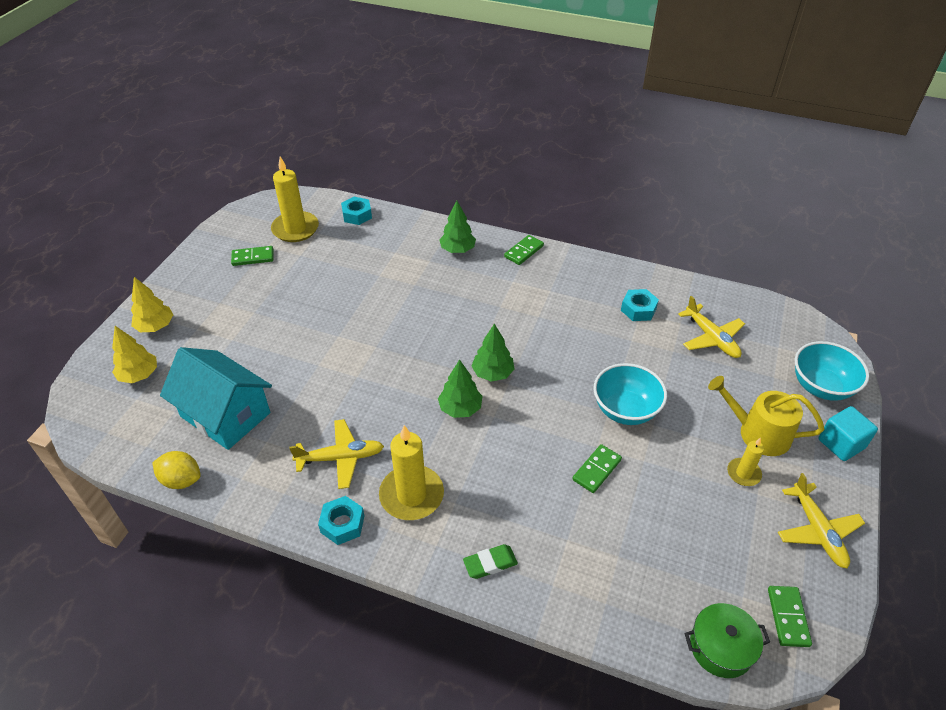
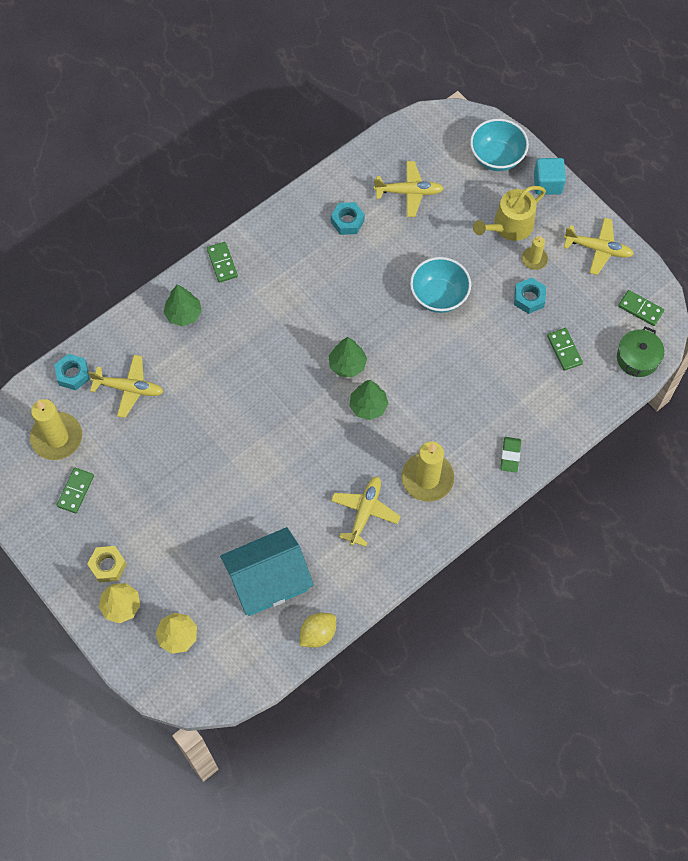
camera: 60 degrees left, 20 degrees up
turquoise nut [318,496,365,545] -> turquoise nut moved to [514,277,546,314]
green domino [572,444,622,493] -> green domino moved to [547,328,583,371]
none -> yellow nut [87,546,127,583]
none -> yellow plane [88,355,164,418]

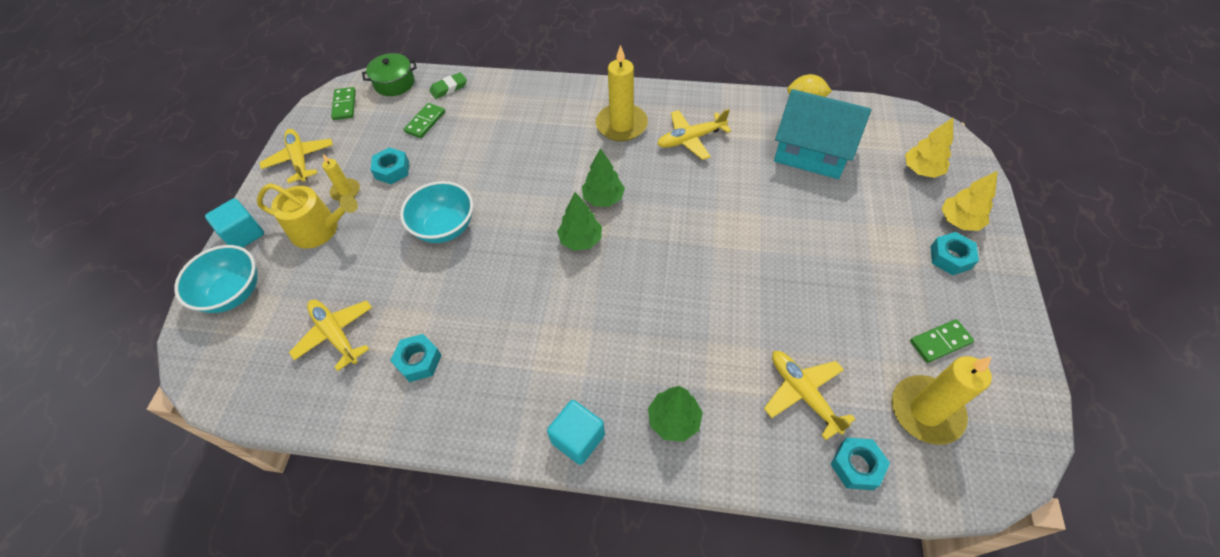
camera: 130 degrees left, 10 degrees down
yellow nut [87,546,127,583] -> turquoise nut [930,232,979,275]
green domino [207,242,238,283] -> turquoise cube [547,400,605,465]
green eraser [500,437,521,473] -> green eraser moved to [429,72,467,99]

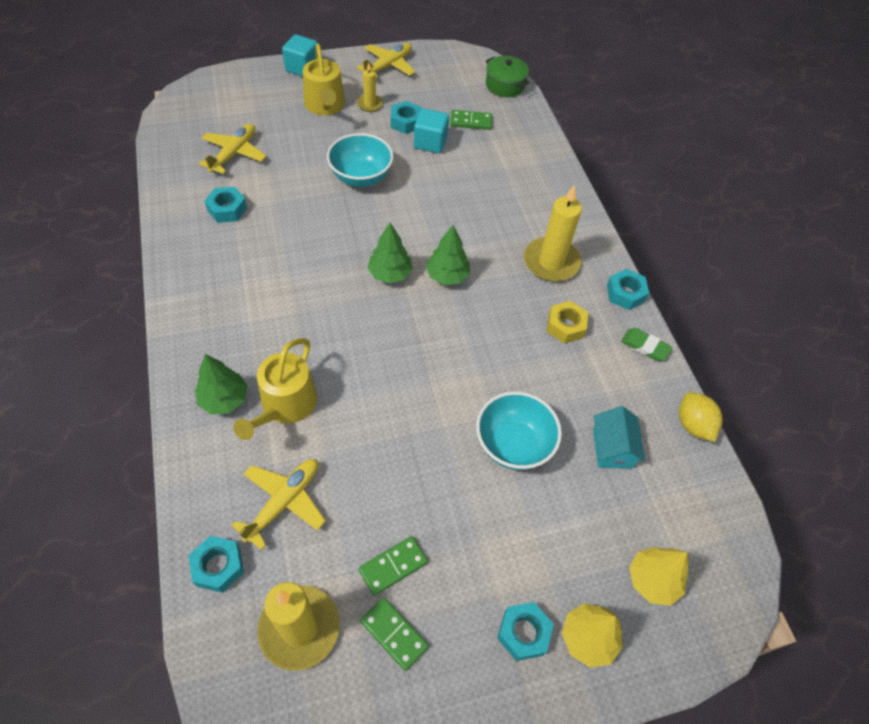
camera: 60 degrees right, 0 degrees up
turquoise bowl [174,245,258,313] -> turquoise bowl moved to [476,391,562,470]
green domino [331,87,356,120] -> green domino moved to [358,536,428,596]
green eraser [429,72,467,99] -> green eraser moved to [621,328,672,361]
turquoise cube [547,400,605,465] -> turquoise cube moved to [414,109,449,153]
yellow plane [657,109,731,160] -> yellow nut [547,301,588,344]
turquoise house [774,89,871,179] -> turquoise house [593,406,645,469], size x0.53
none -> yellow watering can [233,338,317,440]
none -> turquoise nut [607,269,649,310]

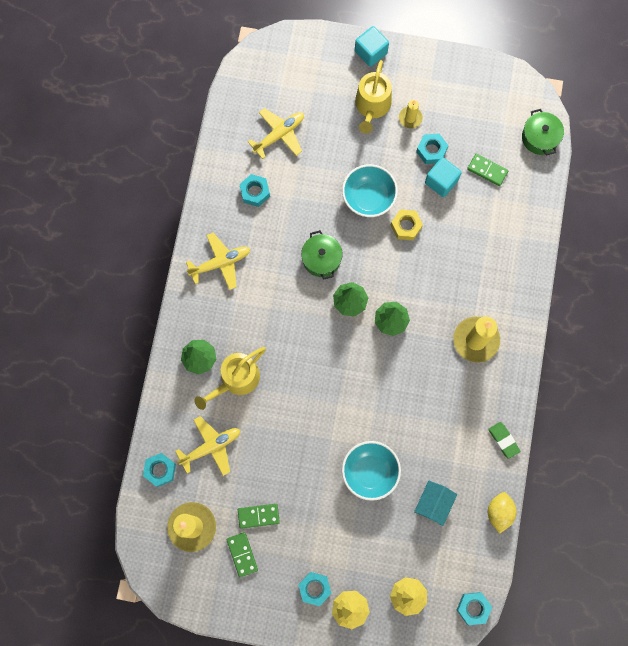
camera: 30 degrees right, 20 degrees up
yellow plane [357,43,415,79] -> yellow plane moved to [186,233,250,290]
yellow nut [547,301,588,344] -> yellow nut moved to [390,209,423,240]
turquoise nut [607,269,649,310] -> turquoise nut moved to [457,592,492,625]
none -> green pot [301,230,343,280]

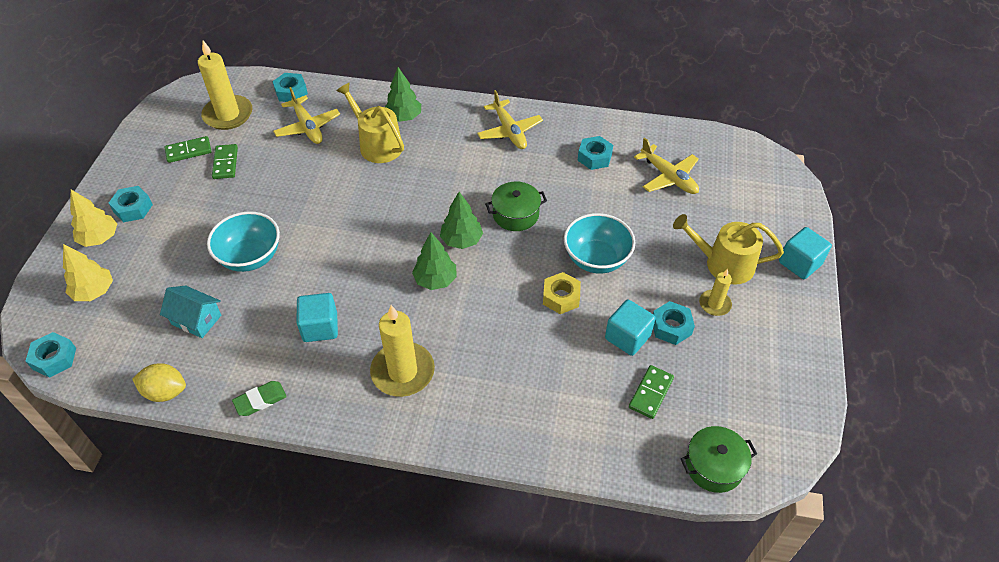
camera: 90 degrees right, 25 degrees down
none -> turquoise cube [297,293,338,342]

